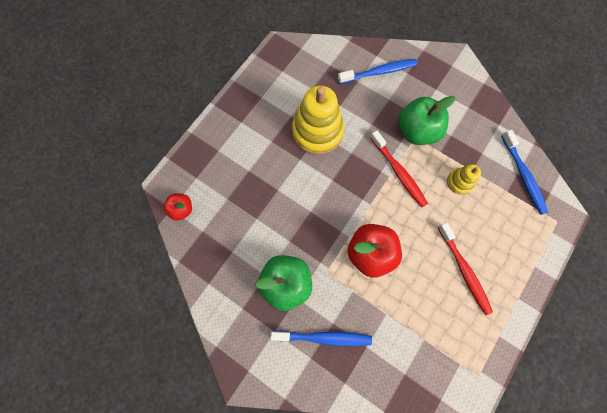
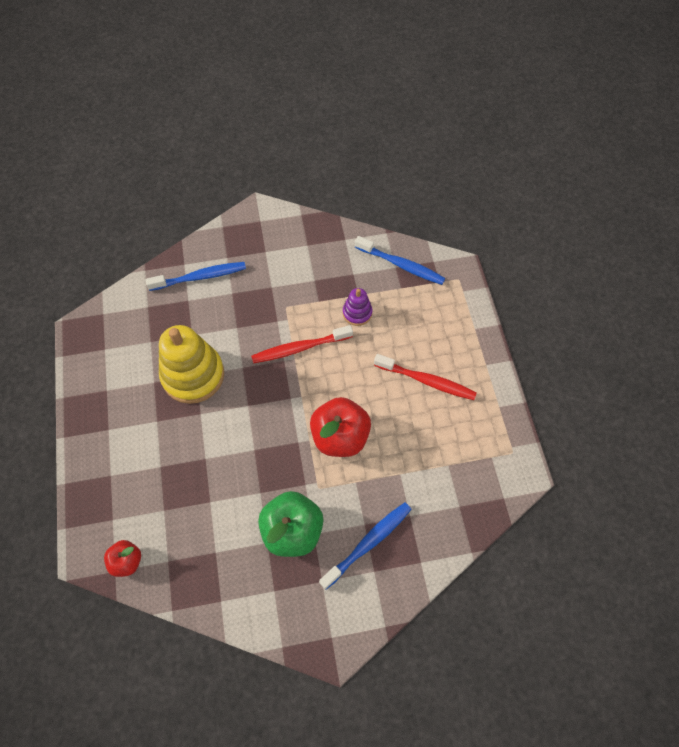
camera: 45 degrees left, 10 degrees down
blue toothbrush [338,59,417,84] -> blue toothbrush turned 45 degrees clockwise [145,262,246,291]
red toothbrush [370,130,428,207] -> red toothbrush turned 150 degrees clockwise [251,325,353,363]
green apple [399,96,456,145] -> none
yellow stacking toy [447,164,481,195] -> purple stacking toy [343,288,372,326]

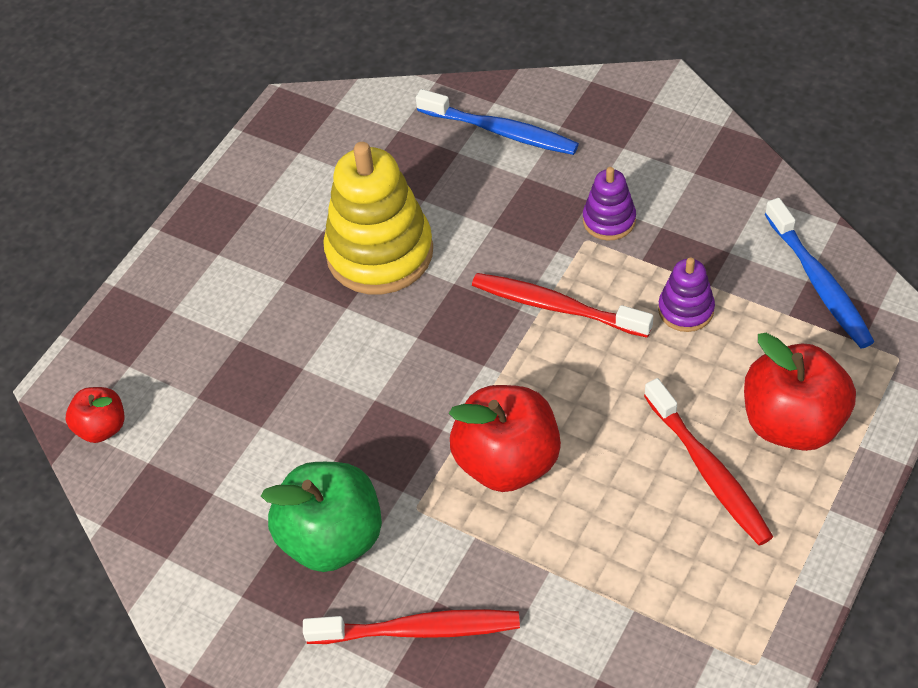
camera: 45 degrees right, 10 degrees down
blue toothbrush [319,502,412,589] -> red toothbrush [303,609,520,644]
none -> purple stacking toy [583,167,636,241]
none -> red apple [744,333,856,451]

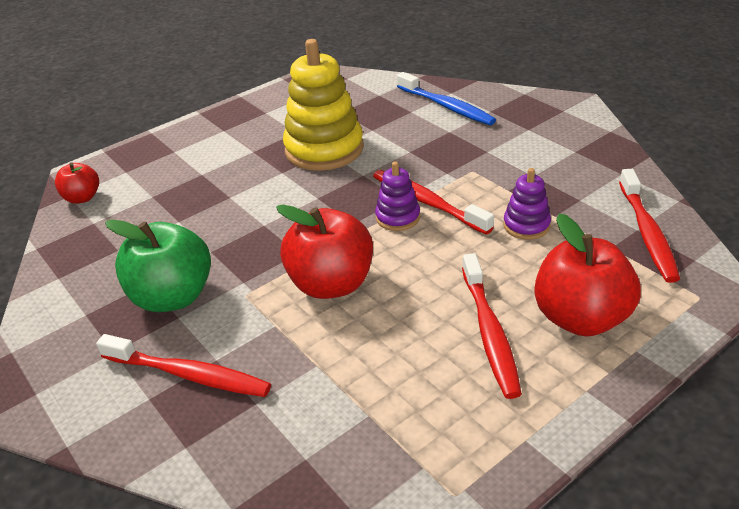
camera: 20 degrees right, 15 degrees down
purple stacking toy [583,167,636,241] -> purple stacking toy moved to [375,161,420,231]
blue toothbrush [765,198,875,348] -> red toothbrush [619,169,680,283]

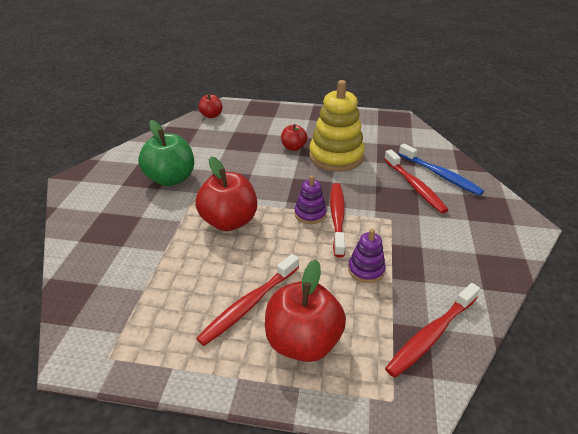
camera: 45 degrees right, 0 degrees up
red toothbrush [96,334,271,397] -> red toothbrush moved to [384,150,448,213]
blue toothbrush [397,72,496,125] -> blue toothbrush turned 45 degrees counterclockwise [399,144,484,196]
none -> red apple [281,124,307,151]

